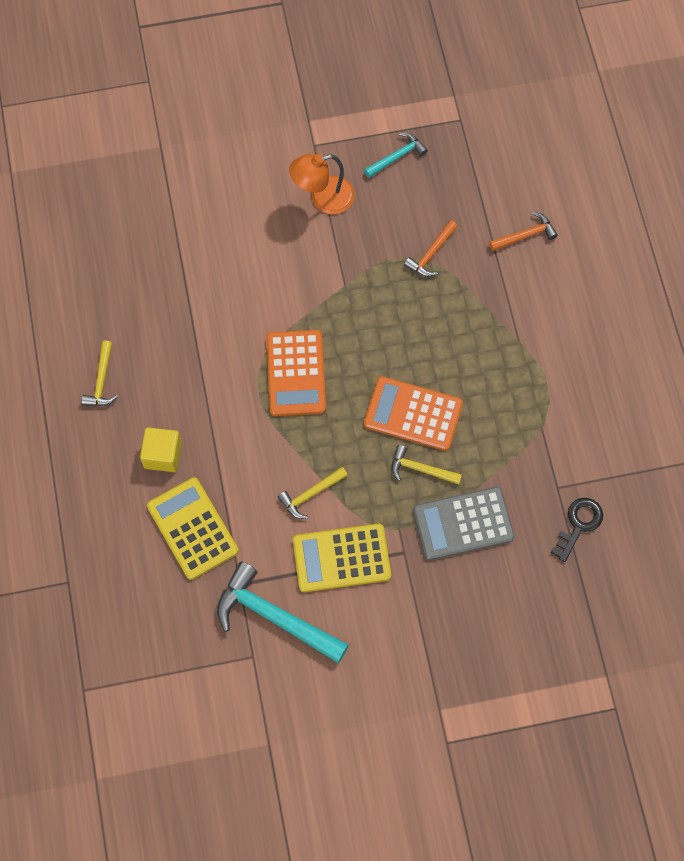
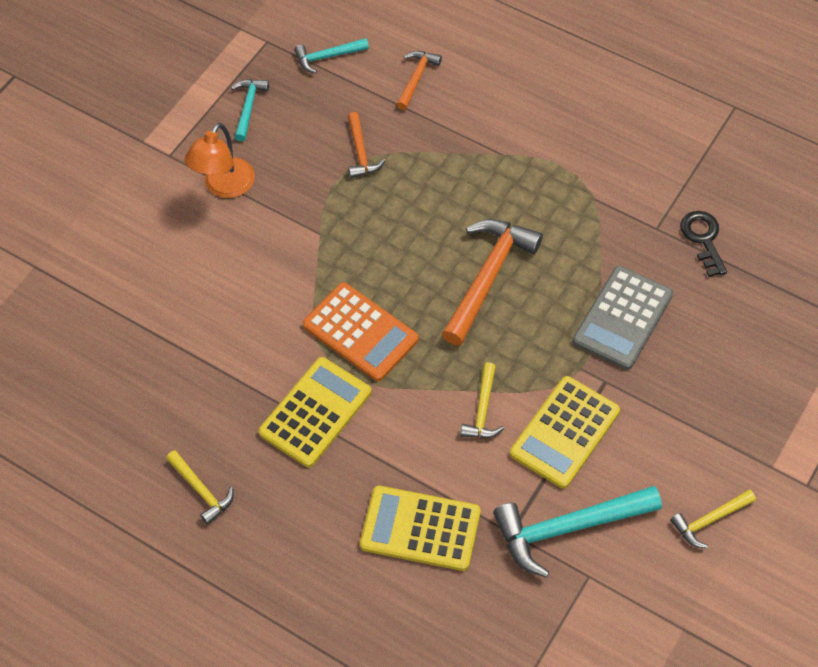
camera: 45 degrees left, 10 degrees down
yellow cube [140,427,182,472] -> none
orange calculator [364,376,463,451] -> orange hammer [442,219,543,345]
yellow hammer [392,445,462,484] -> yellow hammer moved to [670,489,756,548]
none -> yellow calculator [258,357,371,468]
none -> turquoise hammer [294,38,369,74]

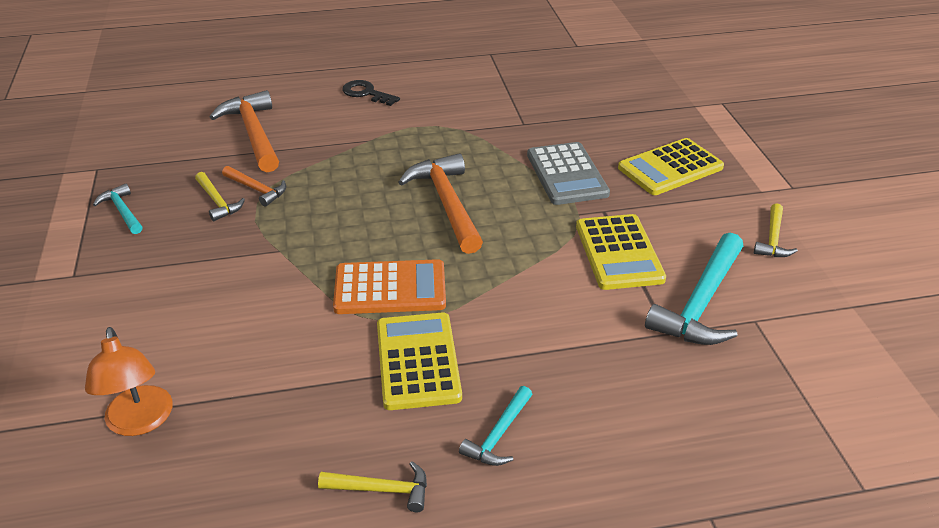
camera: 45 degrees left, 20 degrees down
orange lamp [185,123,255,198] -> orange lamp moved to [85,327,173,436]
turquoise hammer [294,38,369,74] -> turquoise hammer moved to [459,386,532,466]
yellow calculator [360,486,481,571] -> yellow calculator moved to [618,138,724,195]
orange hammer [397,51,442,110] -> orange hammer [210,90,279,172], size x1.87
yellow hammer [461,362,504,438] -> yellow hammer moved to [195,172,245,221]
black key [680,211,727,277] -> black key moved to [342,80,400,106]

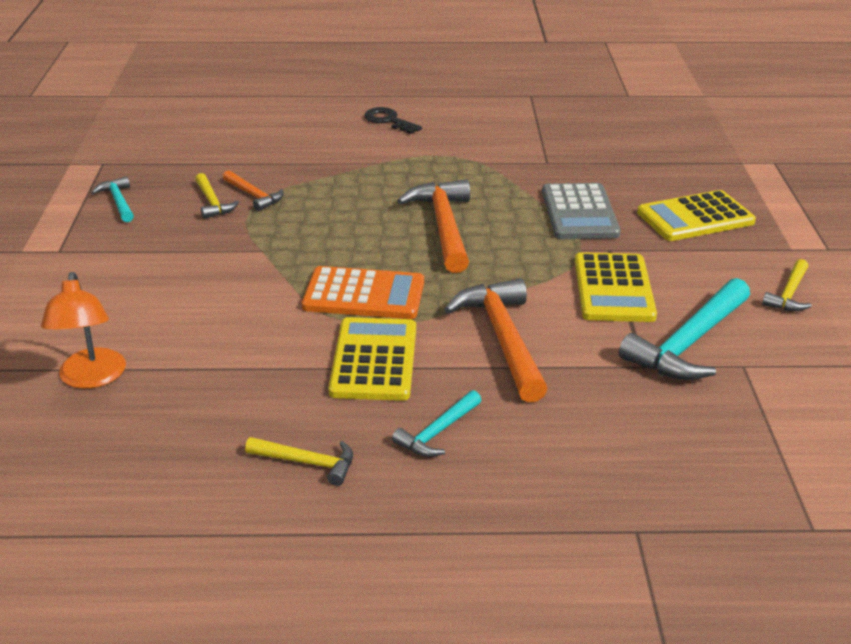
camera: 10 degrees right, 5 degrees down
orange hammer [210,90,279,172] -> orange hammer moved to [444,278,548,403]

